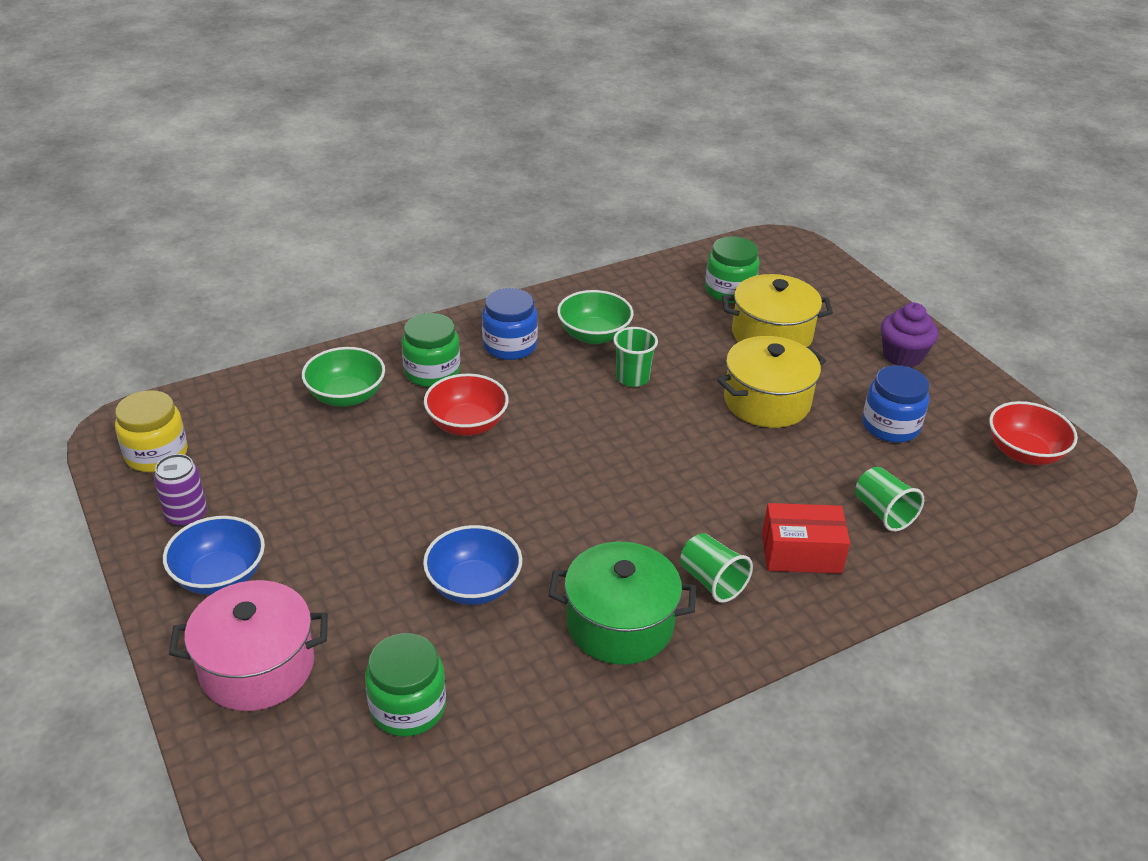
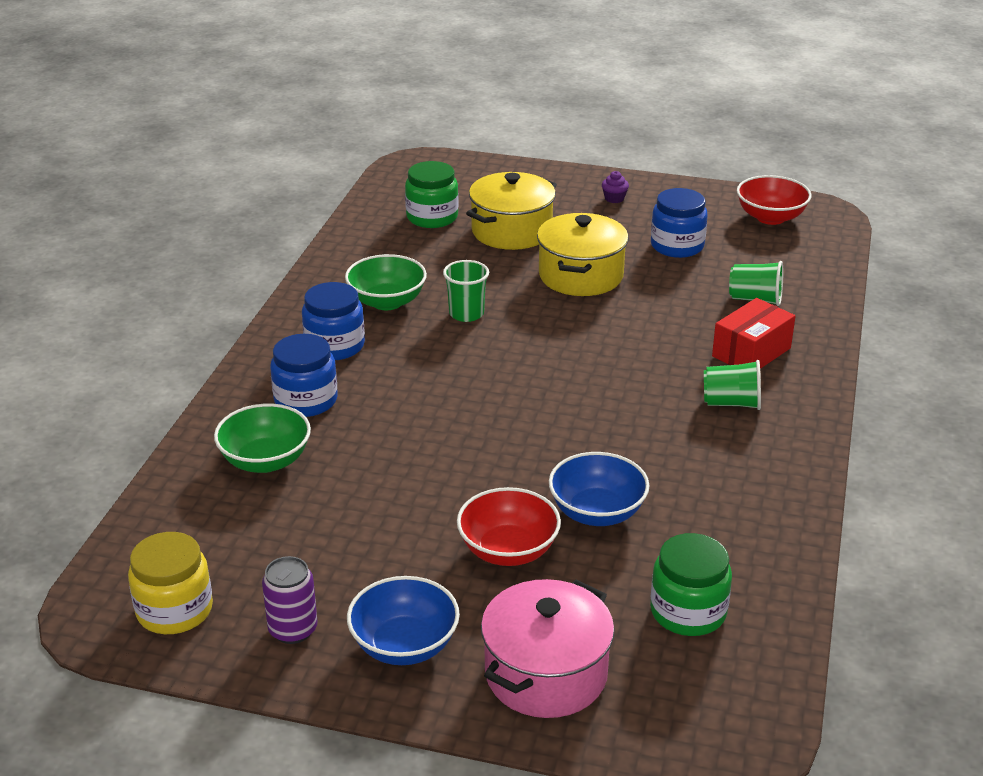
camera: 45 degrees left, 5 degrees down
green jar [401,313,460,387] -> blue jar [270,334,338,417]
red bowl [424,374,509,436] -> red bowl moved to [457,487,561,566]
green pot [548,541,696,665] -> none
purple cupcake [881,303,938,367] -> purple cupcake [602,171,629,203], size x0.52

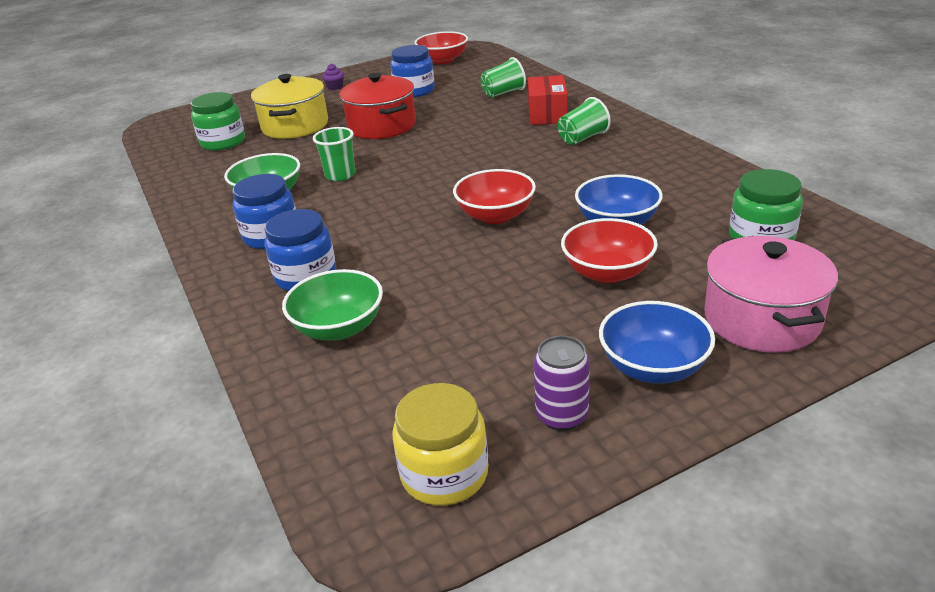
camera: 40 degrees left, 0 degrees up
yellow pot [537,213,629,296] -> red pot [339,73,416,139]
none -> red bowl [453,169,536,224]

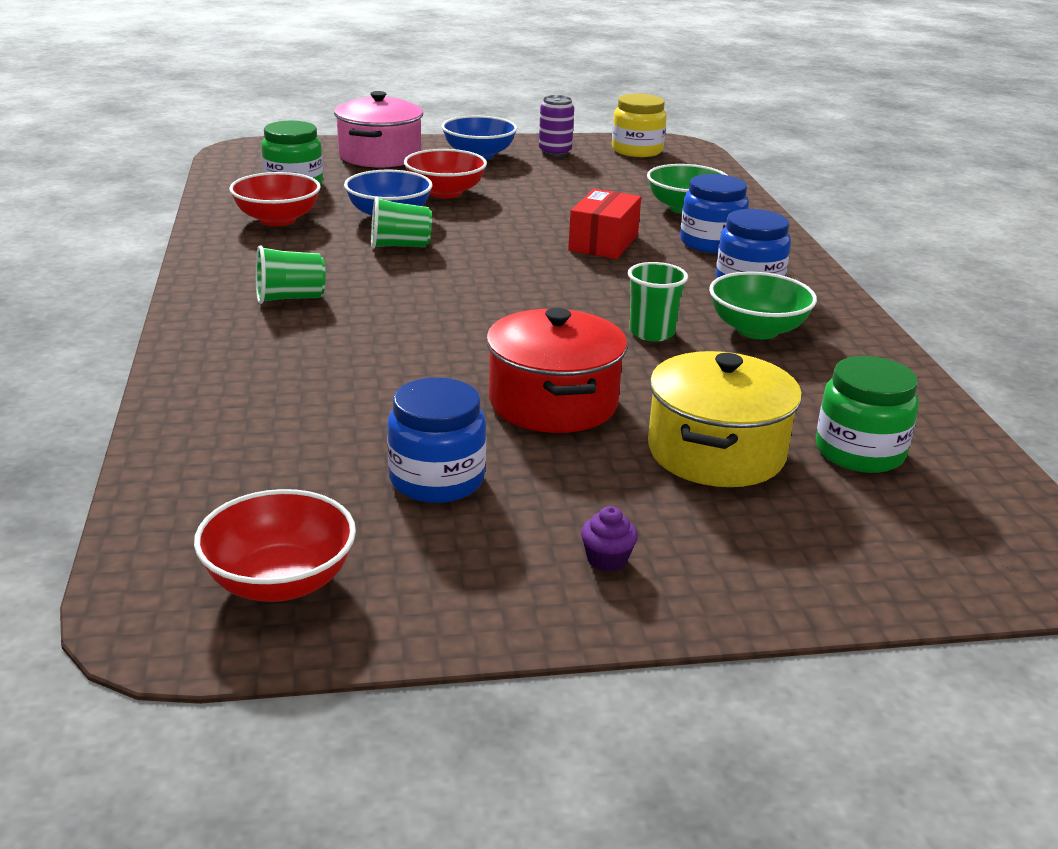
camera: 165 degrees left, 5 degrees down
red bowl [453,169,536,224] -> red bowl moved to [229,172,321,226]
green cup [481,57,526,98] -> green cup moved to [371,196,432,249]
red box [528,75,567,125] -> red box moved to [568,189,641,259]

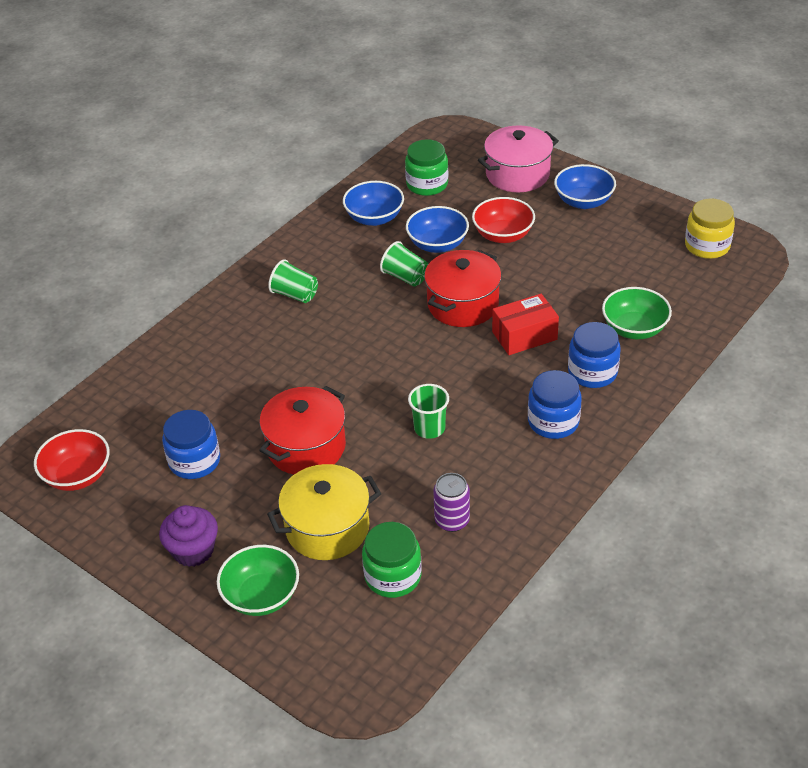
camera: 50 degrees right, 15 degrees up
red bowl [229,172,321,226] -> blue bowl [343,181,404,226]
purple can [539,95,574,157] -> purple can moved to [433,473,470,532]
purple cupcake [581,506,638,572] -> purple cupcake [159,505,218,567], size x1.93
green bowl [709,272,817,339] -> green bowl moved to [217,545,299,616]
none -> red pot [424,250,502,327]

